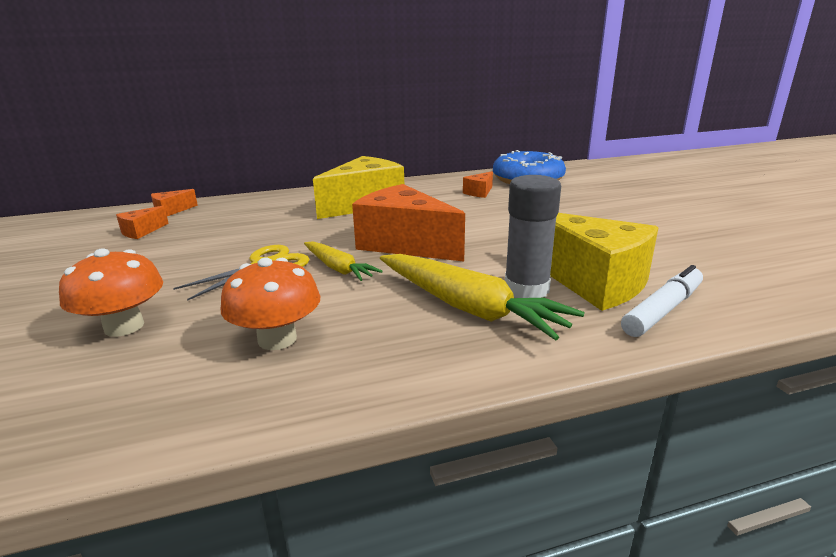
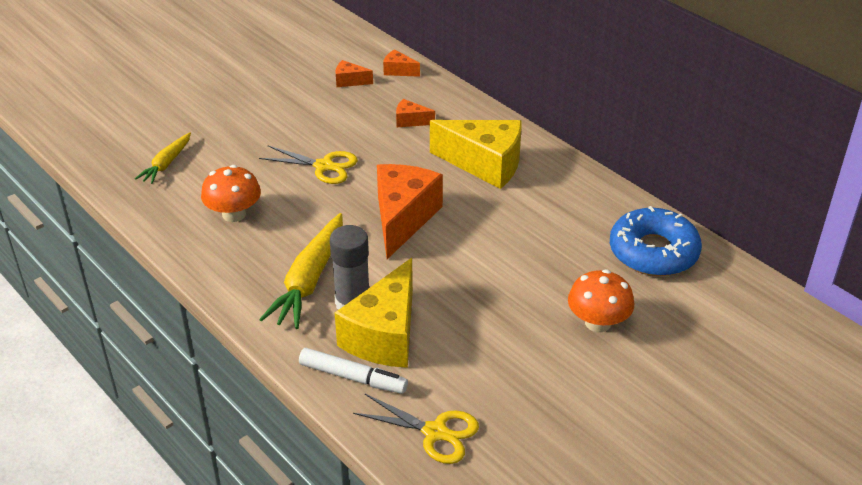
camera: 65 degrees right, 15 degrees up
orange mushroom [59,248,163,337] -> orange mushroom moved to [568,270,634,332]
yellow carrot [304,241,383,281] -> yellow carrot moved to [135,132,191,184]
orange cheese [463,171,493,198] -> orange cheese moved to [396,99,435,127]
none -> yellow scissors [353,394,479,464]

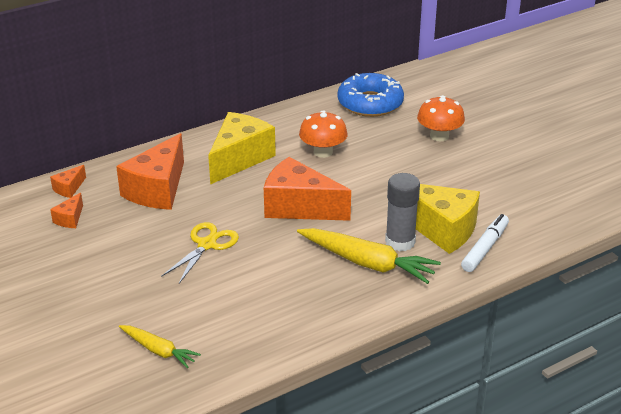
camera: 80 degrees left, 5 degrees down
orange mushroom [201,165,261,222] -> orange mushroom moved to [299,111,348,158]
yellow scissors [353,394,479,464] -> none
orange cheese [396,99,435,127] -> orange cheese [116,133,184,210], size x2.25

